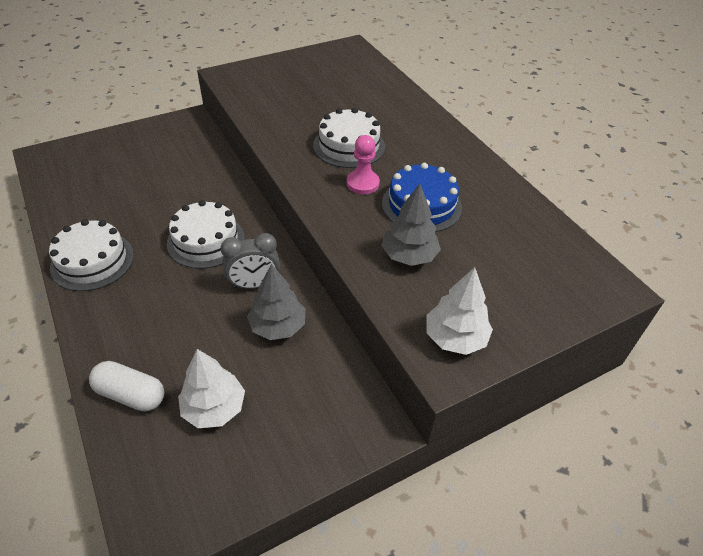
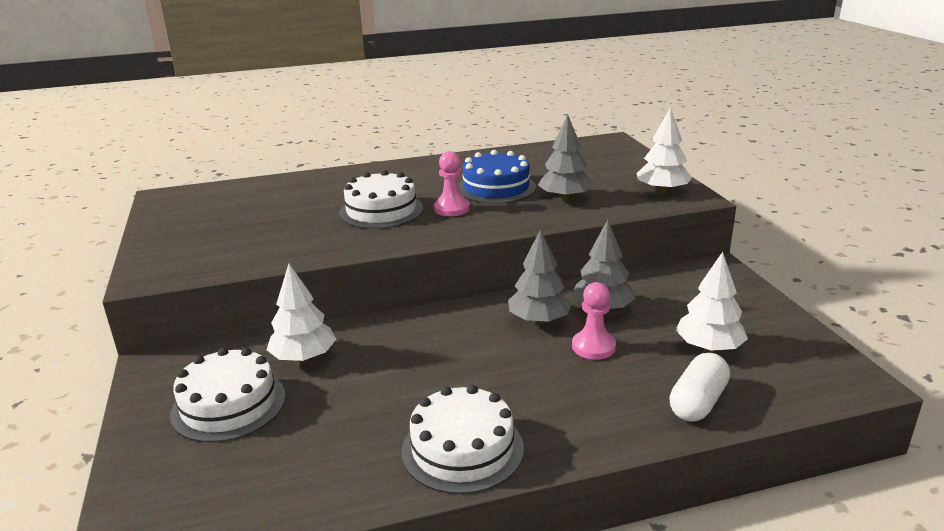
camera: 75 degrees left, 20 degrees down
white cake [167,200,245,269] -> white cake moved to [170,348,286,443]
grey clock [221,233,280,289] -> grey tree [508,229,572,324]
none -> white tree [267,264,336,362]
none -> pink pawn [572,282,616,360]

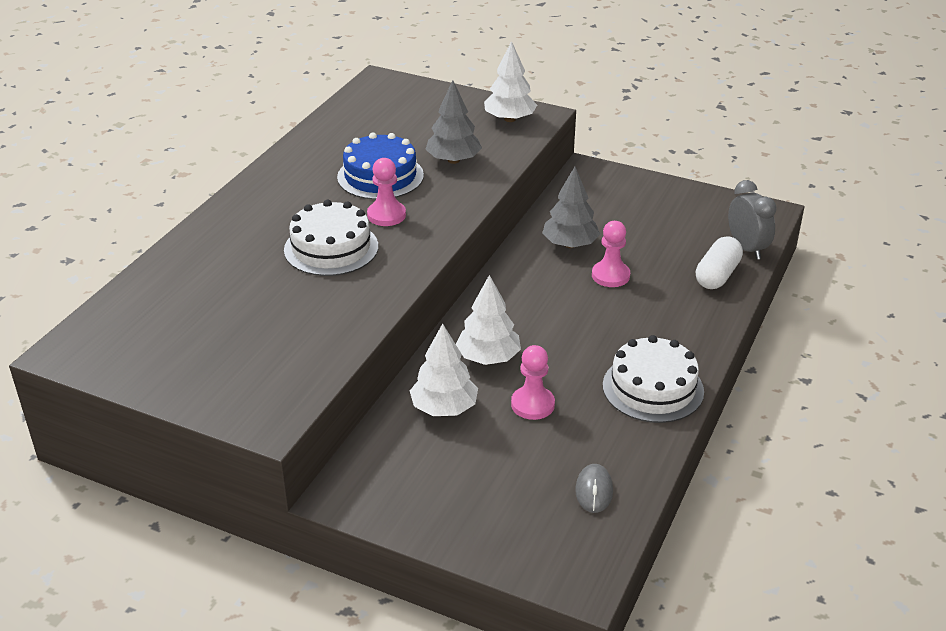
camera: 50 degrees left, 10 degrees up
white cake [170,348,286,443] -> none
grey tree [508,229,572,324] -> none
white capsule [669,353,730,422] -> white capsule turned 45 degrees clockwise [696,236,743,289]
white tree [676,252,748,352] -> white tree moved to [456,275,521,365]
none -> pink pawn [511,345,555,420]
none -> grey mouse [575,464,613,513]
none -> grey clock [728,180,777,260]

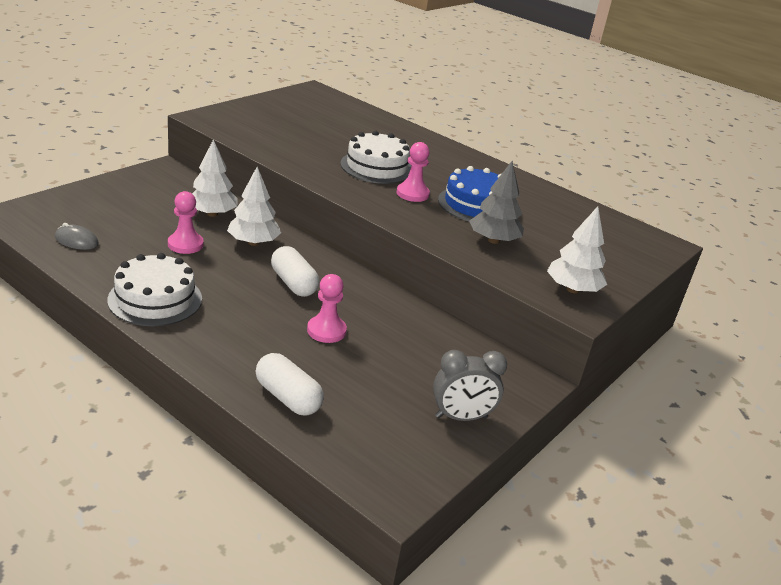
camera: 100 degrees right, 5 degrees down
grey tree [542,167,600,248] -> none
grey clock [728,180,777,260] -> grey clock moved to [433,350,507,421]
none -> white capsule [271,246,319,297]

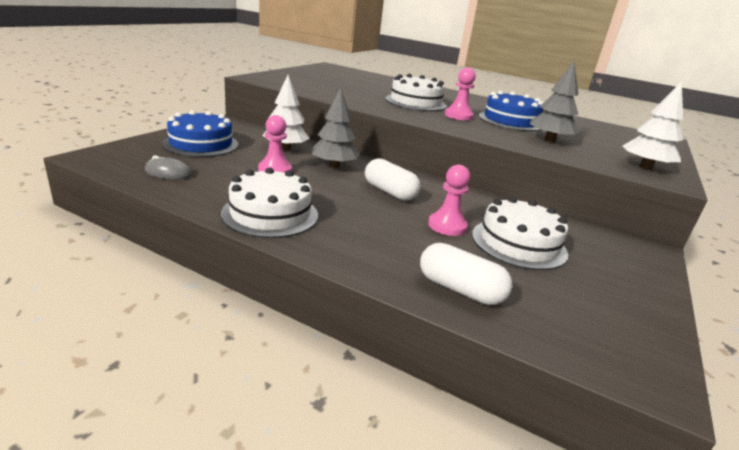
camera: 10 degrees left, 5 degrees down
white tree [227,167,281,246] -> grey tree [311,88,360,168]
grey clock [433,350,507,421] -> none
none -> blue cake [162,110,238,157]
none -> white cake [472,197,568,270]

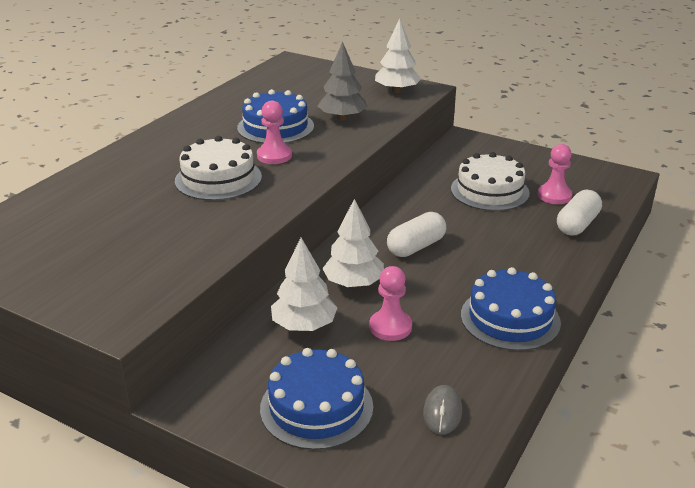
camera: 85 degrees left, 5 degrees up
white cake [221,168,318,238] -> blue cake [461,267,561,351]
grey tree [311,88,360,168] -> white tree [322,199,384,288]
pink pawn [428,165,470,236] -> pink pawn moved to [538,144,572,204]

